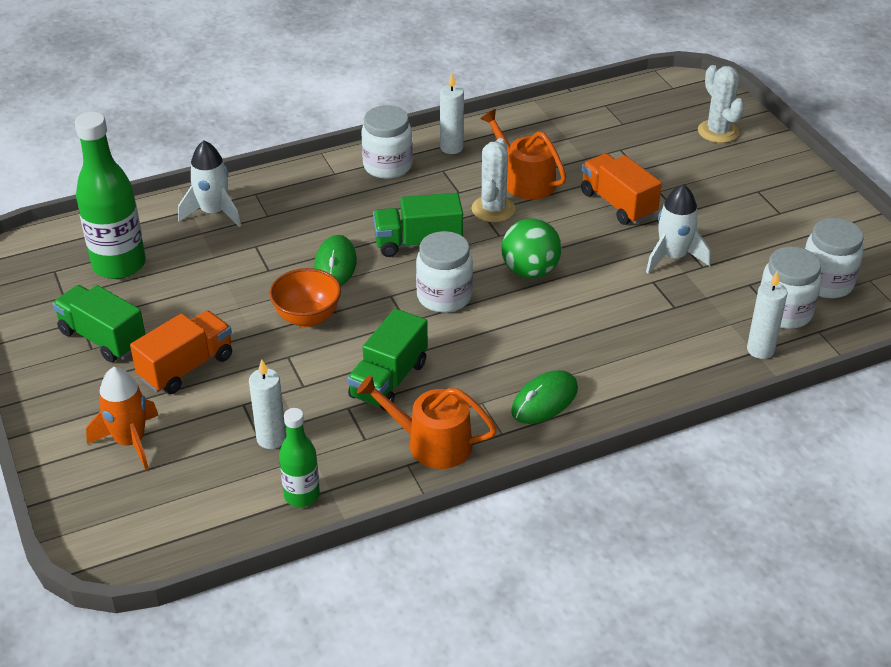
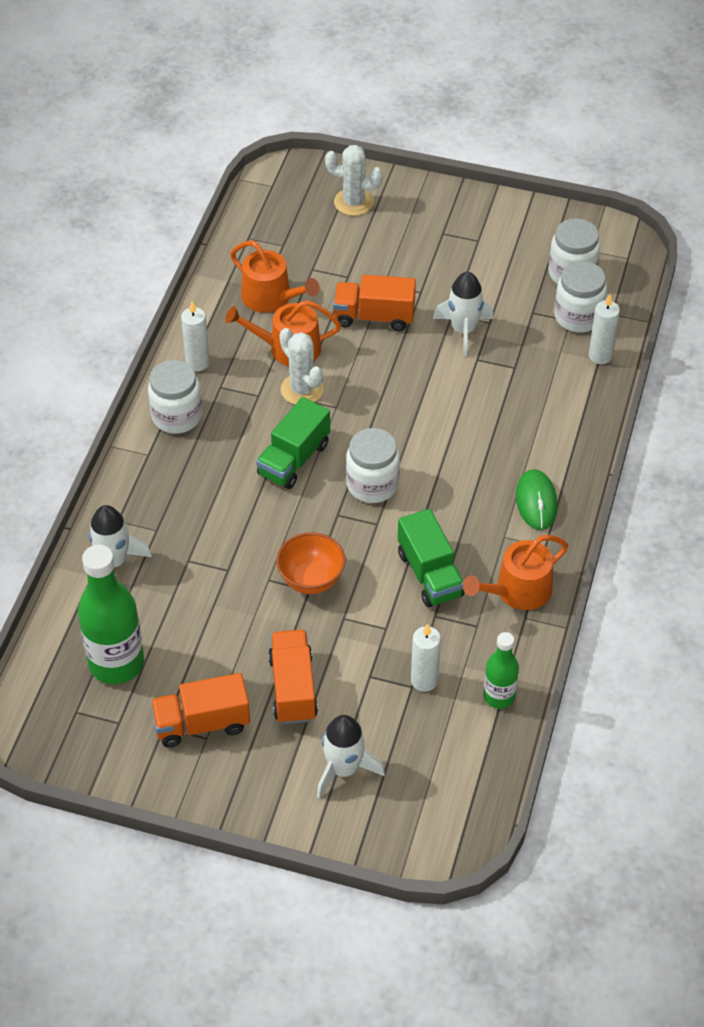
camera: 50 degrees left, 10 degrees up
green truck [52,285,146,362] -> orange truck [150,673,250,748]
orange rocket [86,367,159,470] -> white rocket [317,715,385,799]
green mouse [314,235,357,286] -> none
green ball [501,218,562,279] -> none
none -> orange watering can [230,241,320,313]

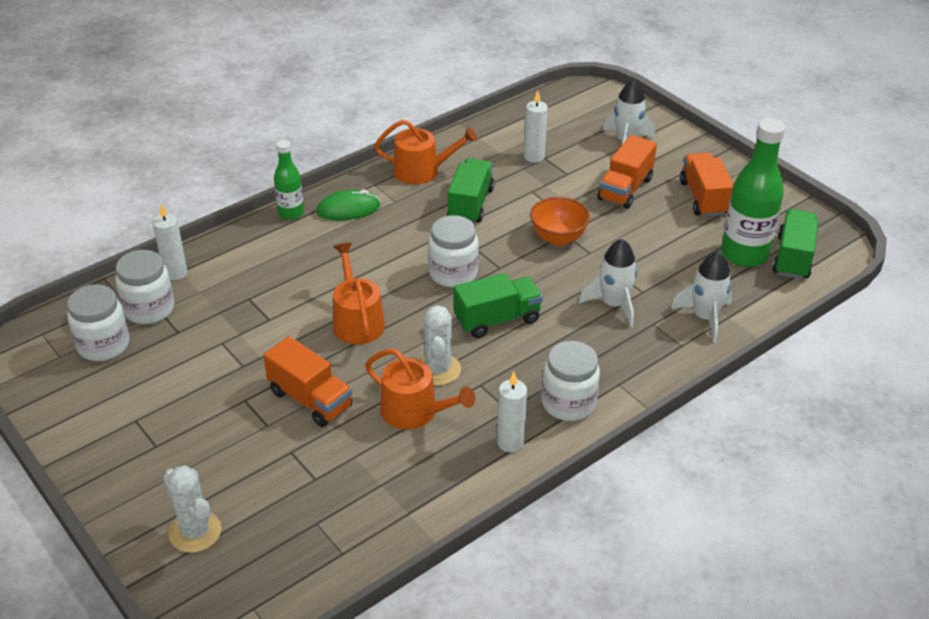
camera: 145 degrees left, 10 degrees down
orange truck [150,673,250,748] -> orange truck turned 120 degrees counterclockwise [680,153,734,217]
orange watering can [230,241,320,313] -> orange watering can moved to [333,243,385,344]
white rocket [433,272,494,356] -> white rocket moved to [579,239,637,327]
green bottle [483,632,519,709] -> green bottle moved to [274,140,304,220]
green mouse [516,469,558,530] -> green mouse turned 45 degrees clockwise [316,190,380,220]
none -> green truck [773,209,818,279]

